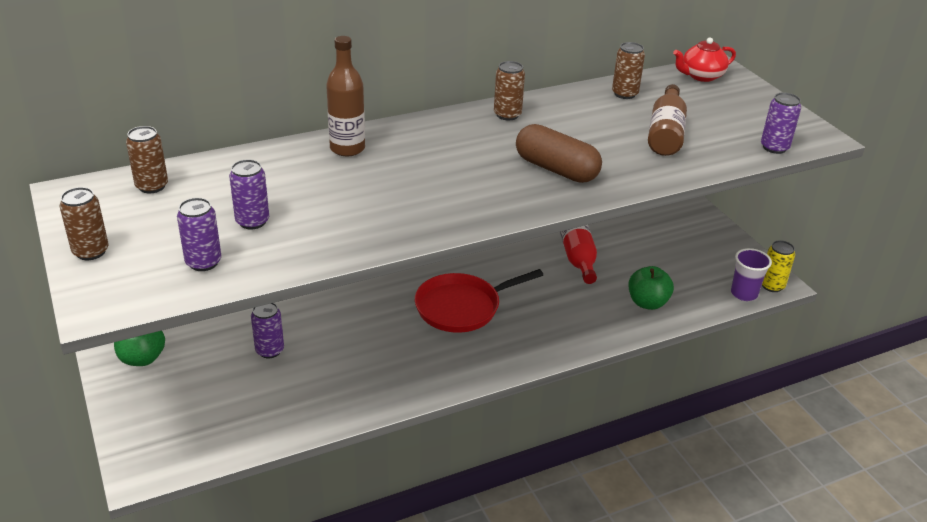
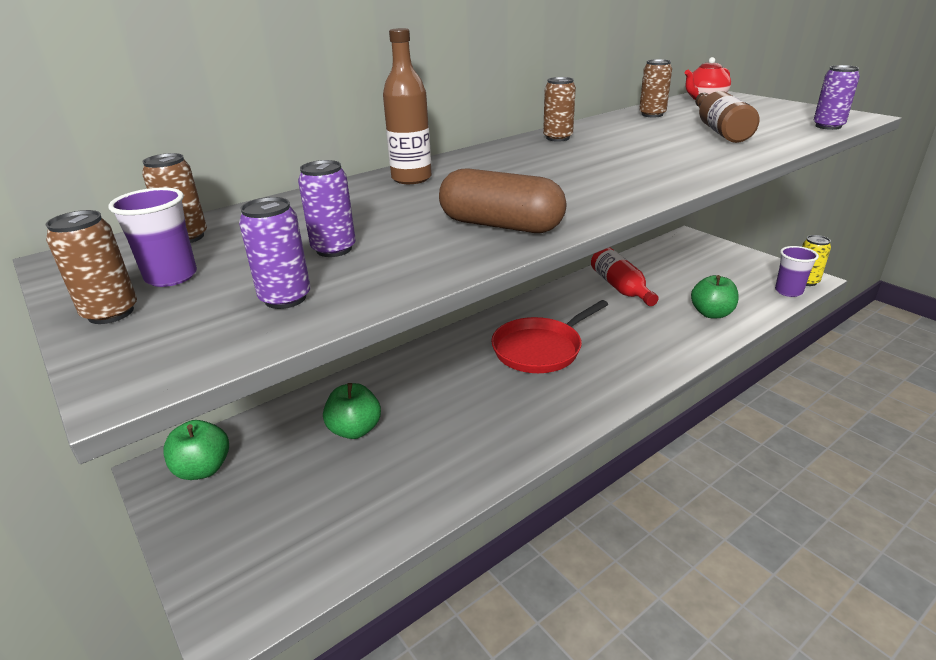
camera: 10 degrees left, 5 degrees down
purple can [251,303,284,358] -> green apple [323,383,381,439]
brown capsule [516,124,602,183] -> brown capsule moved to [439,168,566,233]
none -> purple cup [108,187,197,287]

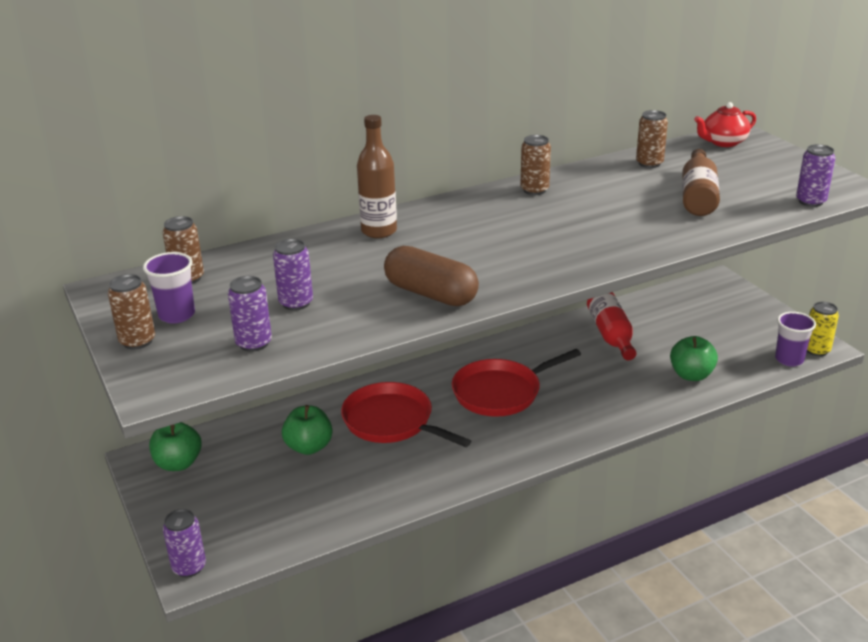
camera: 10 degrees right, 0 degrees up
none -> purple can [163,509,206,577]
none -> red pan [341,382,471,447]

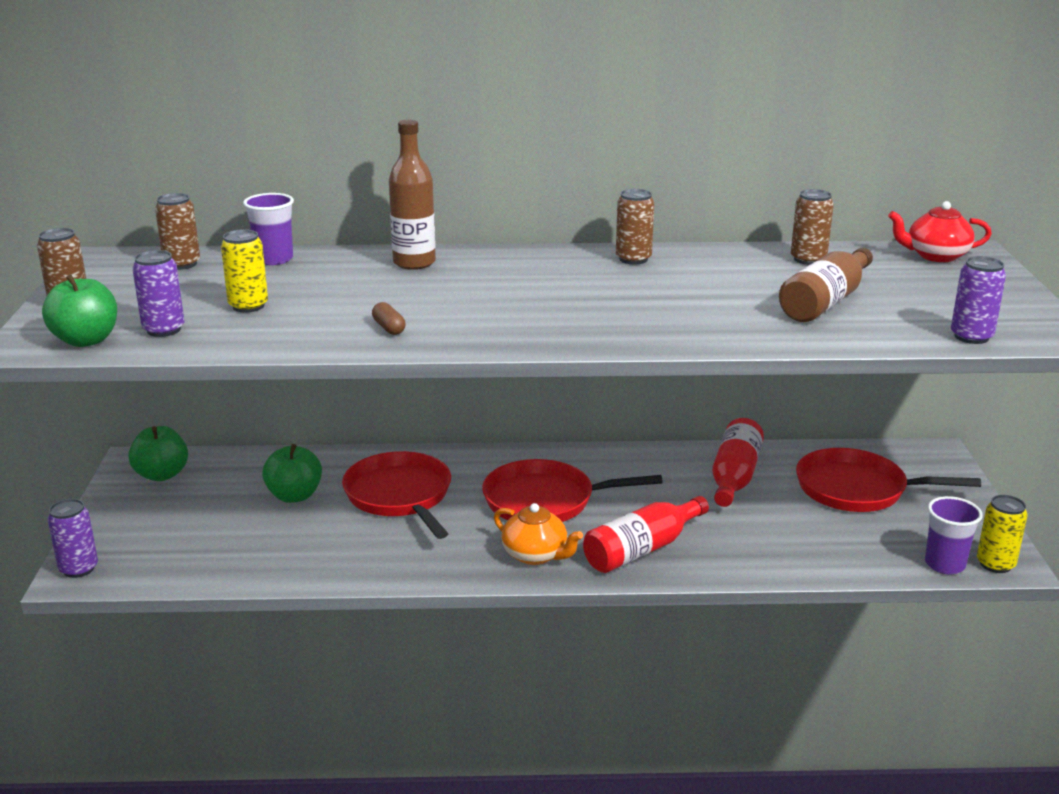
camera: 25 degrees right, 5 degrees down
purple cup [143,252,195,324] -> purple cup moved to [243,193,294,265]
purple can [273,239,313,311] -> yellow can [221,229,268,313]
brown capsule [384,246,479,306] -> brown capsule [372,302,406,335], size x0.42
green apple [670,336,718,381] -> green apple moved to [42,274,117,347]
none -> orange teapot [494,503,583,565]
none -> red bottle [583,496,709,573]
none -> red pan [796,448,981,512]

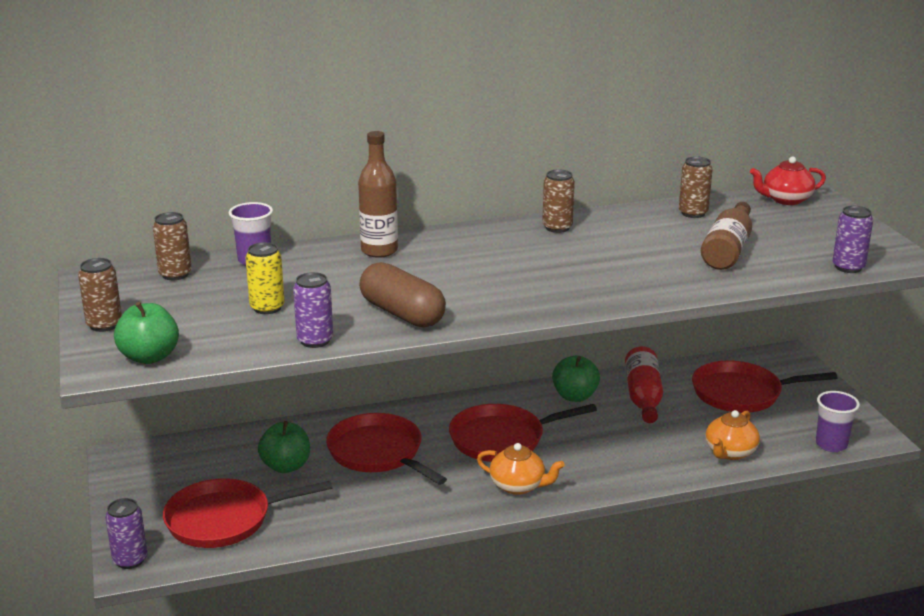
camera: 15 degrees left, 0 degrees up
green apple [128,426,188,481] -> green apple moved to [552,356,600,402]
purple can [132,250,184,337] -> purple can moved to [293,272,333,348]
brown capsule [372,302,406,335] -> brown capsule [359,262,446,328], size x2.40
red bottle [583,496,709,573] -> none
yellow can [977,495,1028,573] -> none
none -> red pan [163,478,333,548]
none -> orange teapot [705,410,760,460]

